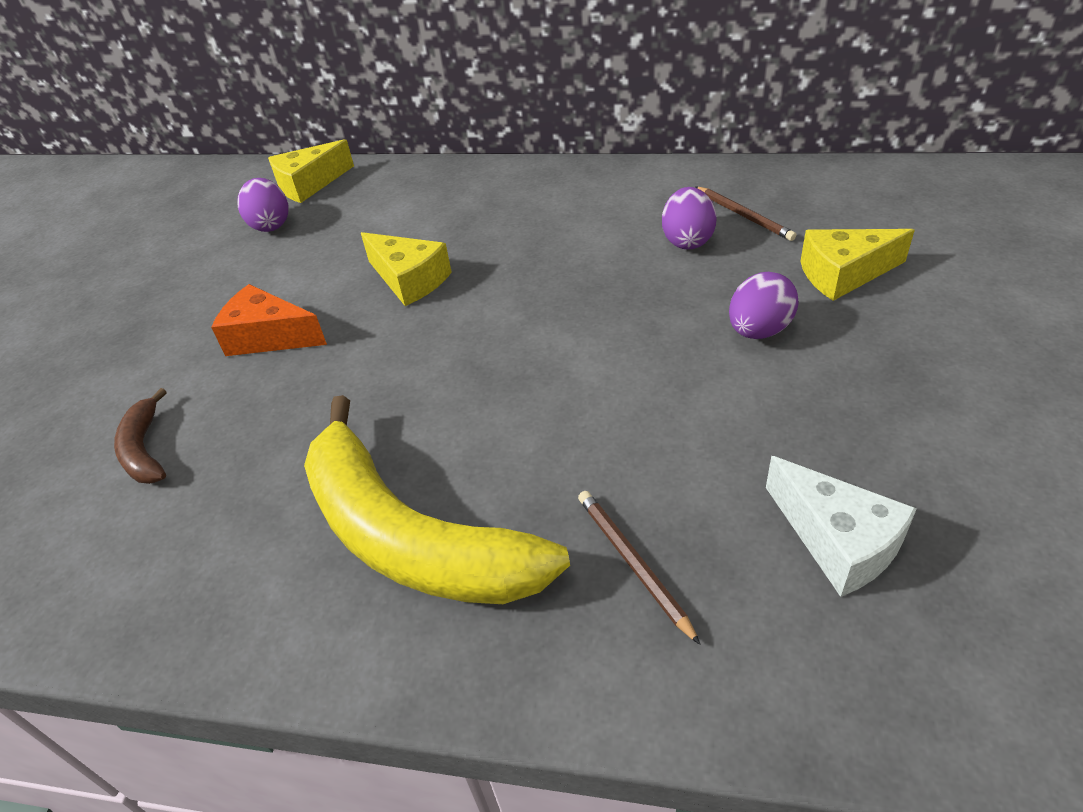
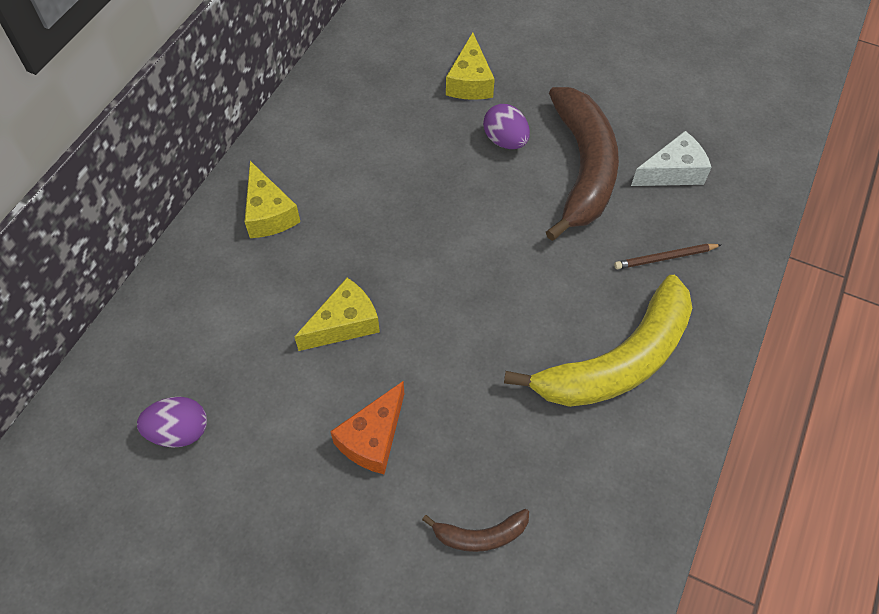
camera: 80 degrees left, 15 degrees up
yellow cheese [268,139,354,203] -> yellow cheese moved to [245,161,300,238]
purple egg [662,187,717,250] -> none
brown pencil [695,187,796,241] -> none
none -> brown banana [546,87,619,241]

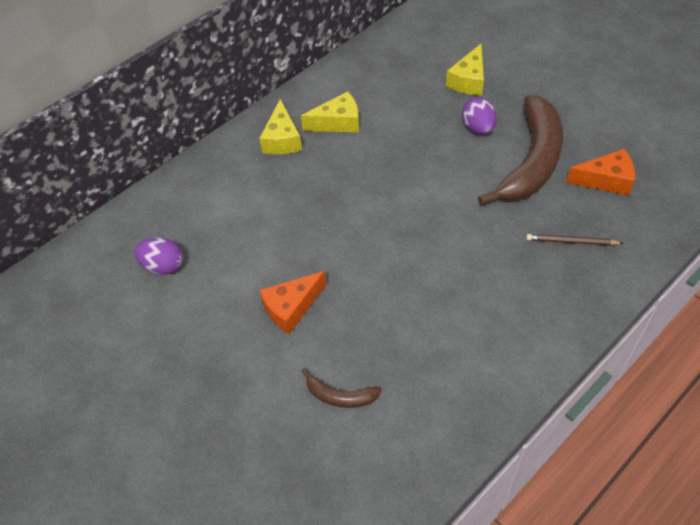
camera: 25 degrees right, 5 degrees down
yellow cheese [295,278,380,351] -> yellow cheese moved to [301,91,359,132]
yellow banana [504,275,692,407] -> none
white cheese [631,131,712,186] -> orange cheese [566,149,635,196]

